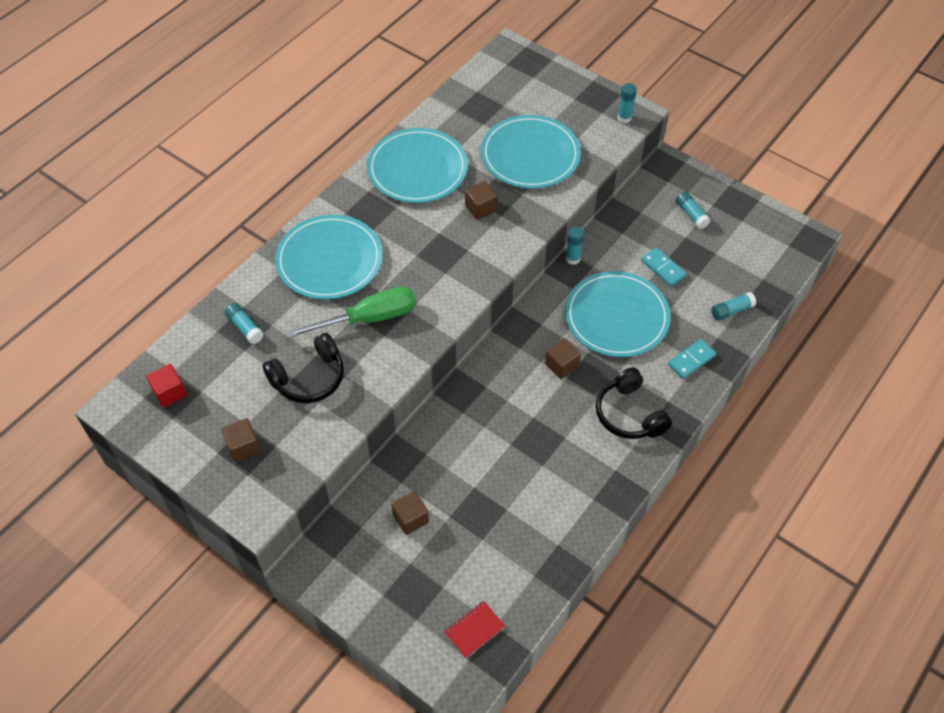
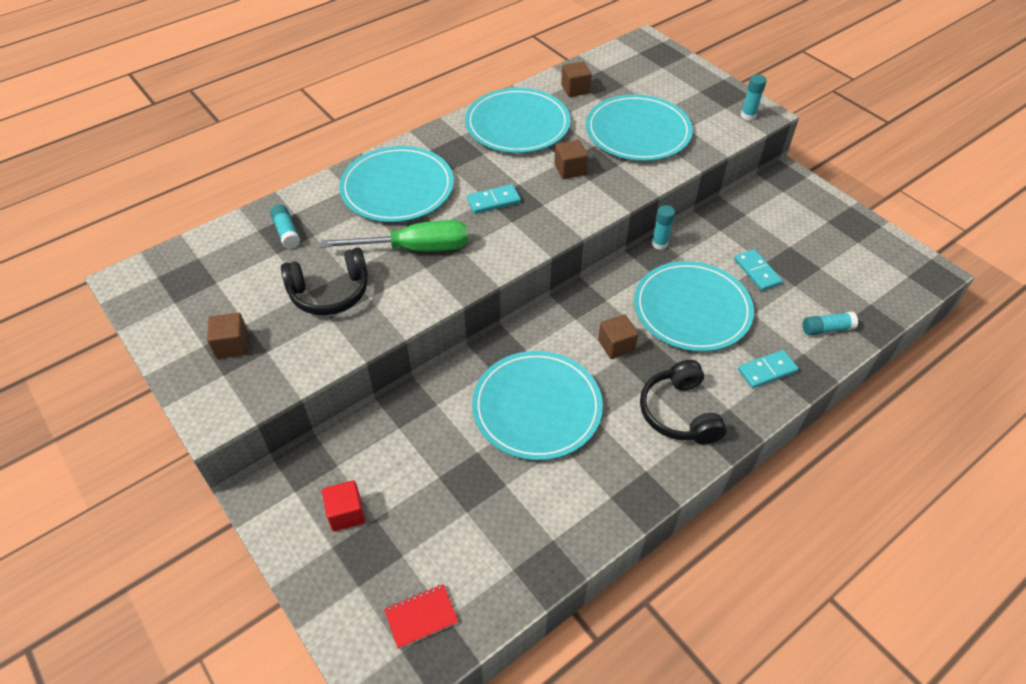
camera: 15 degrees right, 5 degrees down
red cube [146,364,187,407] -> red cube moved to [322,480,365,531]
brown cube [391,491,429,535] -> brown cube moved to [561,61,592,97]
turquoise glue stick [676,192,710,229] -> none
none -> turquoise domino [467,184,521,214]
none -> turquoise plate [472,351,603,460]

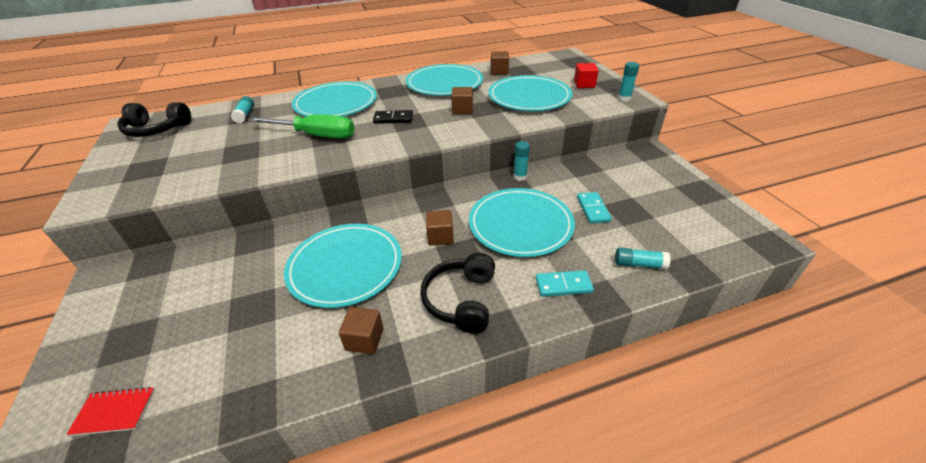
camera: 20 degrees right, 10 degrees down
brown cube [207,313,248,359] -> brown cube moved to [339,307,384,354]
black headphones [281,247,368,316] -> black headphones moved to [117,102,191,137]
red cube [322,480,365,531] -> red cube moved to [574,63,599,88]
turquoise domino [467,184,521,214] -> black domino [373,110,413,124]

